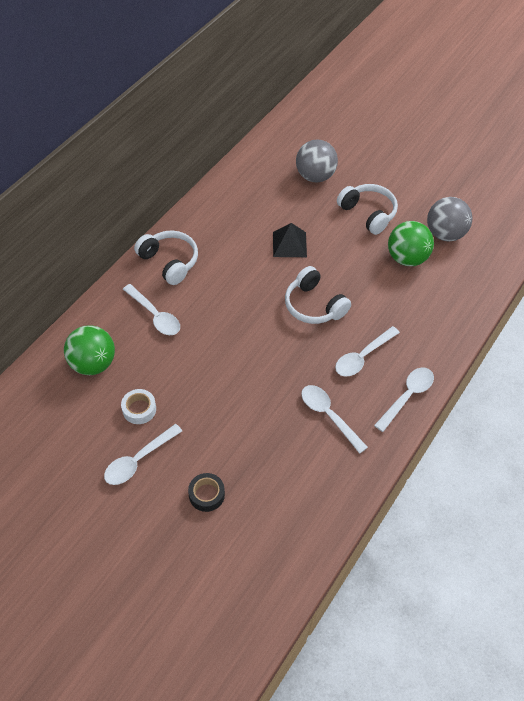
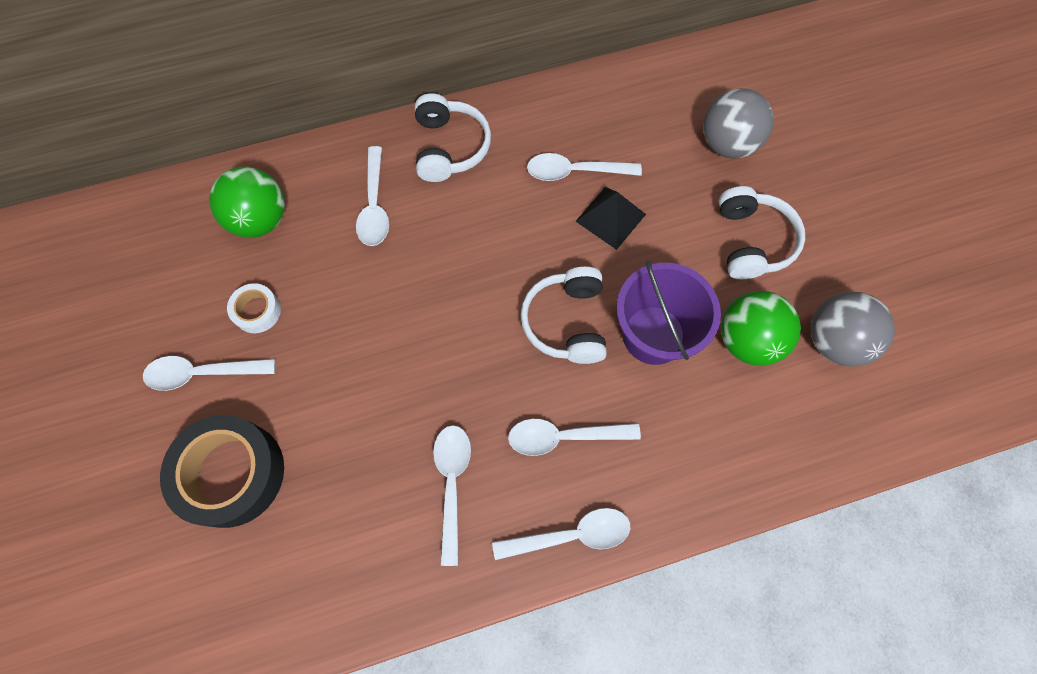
camera: 40 degrees right, 15 degrees up
black tape [188,473,225,512] -> black tape [160,415,284,528], size x2.05
none -> white spoon [527,153,642,181]
none -> purple bucket [616,261,721,365]

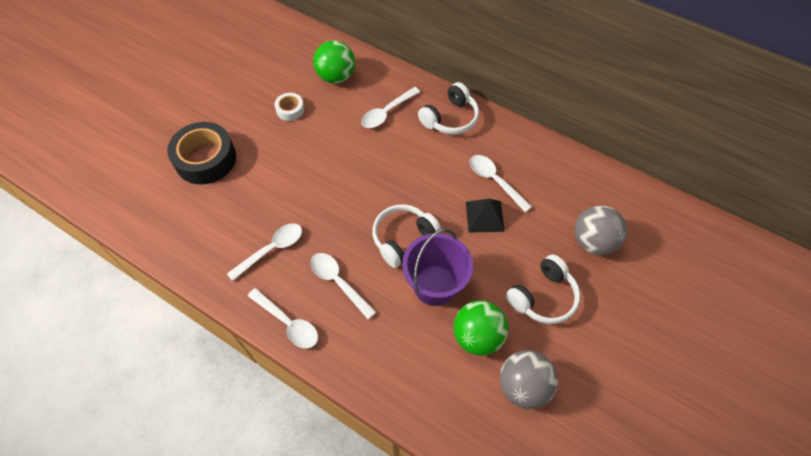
camera: 50 degrees right, 10 degrees down
white spoon [143,356,276,391] -> none

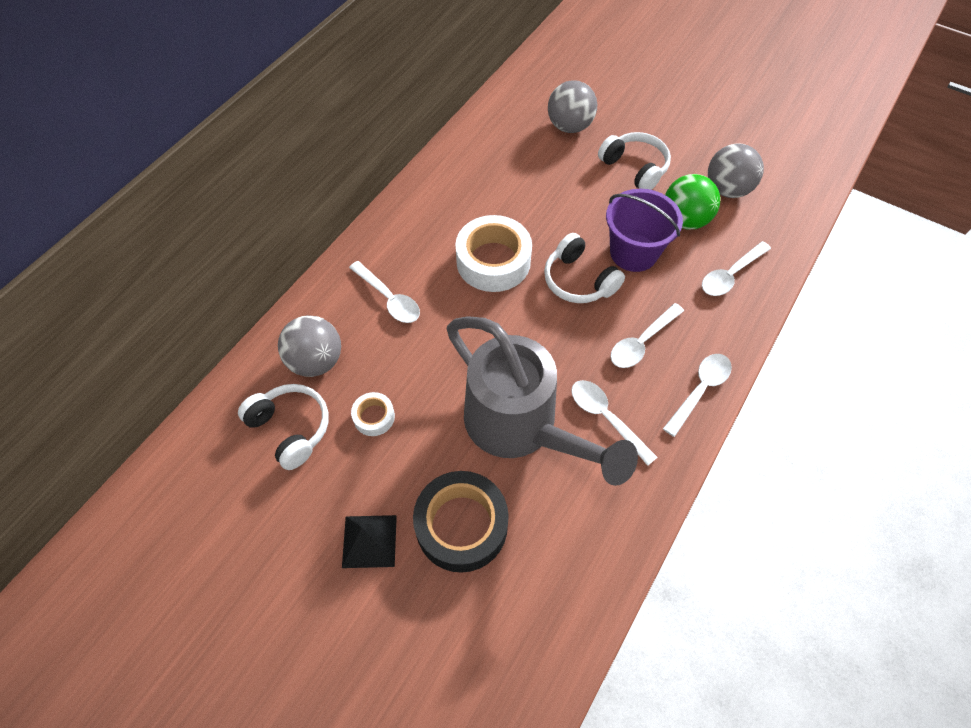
camera: 90 degrees left, 0 degrees up
green ball [313,40,355,84] -> grey ball [278,315,341,377]
white headphones [418,82,479,135] -> white headphones moved to [238,384,329,470]
black pyramid [466,199,505,233] -> black pyramid moved to [342,515,397,568]
white spoon [470,155,532,212] -> white spoon moved to [702,241,771,296]
none -> grey watering can [447,316,638,486]
none -> white tape [455,215,532,292]

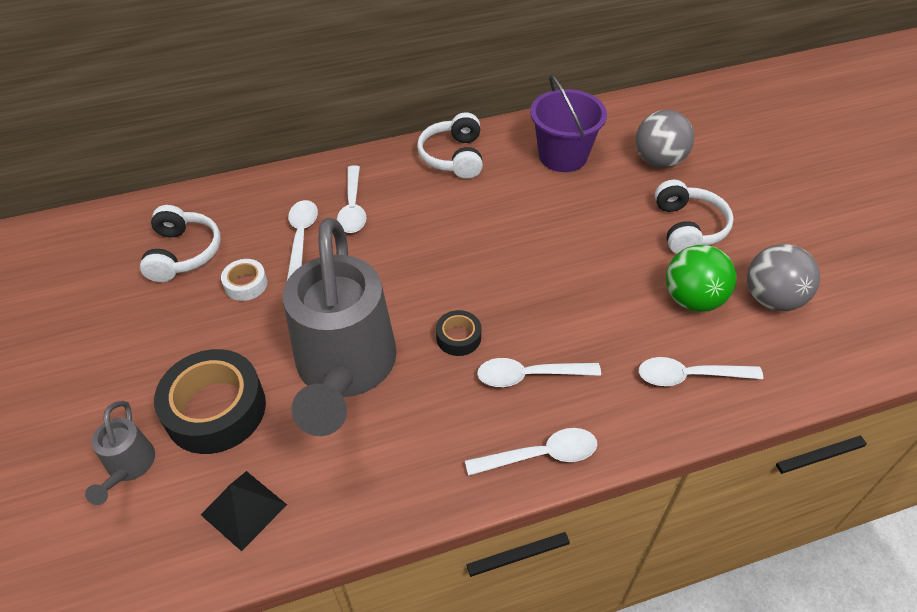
camera: 40 degrees right, 10 degrees down
grey ball [278,315,341,377] -> none
black pyramid [342,515,397,568] -> black pyramid moved to [201,471,287,551]
white tape [455,215,532,292] -> none
white headphones [544,233,625,303] -> white headphones moved to [417,112,483,179]
white spoon [571,380,657,466] -> white spoon moved to [287,200,318,280]
purple bucket [606,189,683,272] -> purple bucket moved to [530,75,607,172]
none -> grey watering can [85,401,155,505]
none -> black tape [436,310,481,356]

